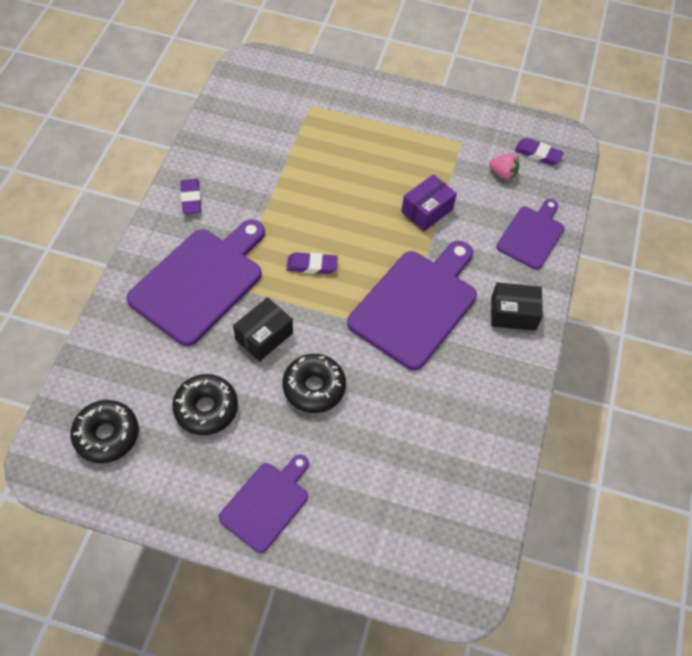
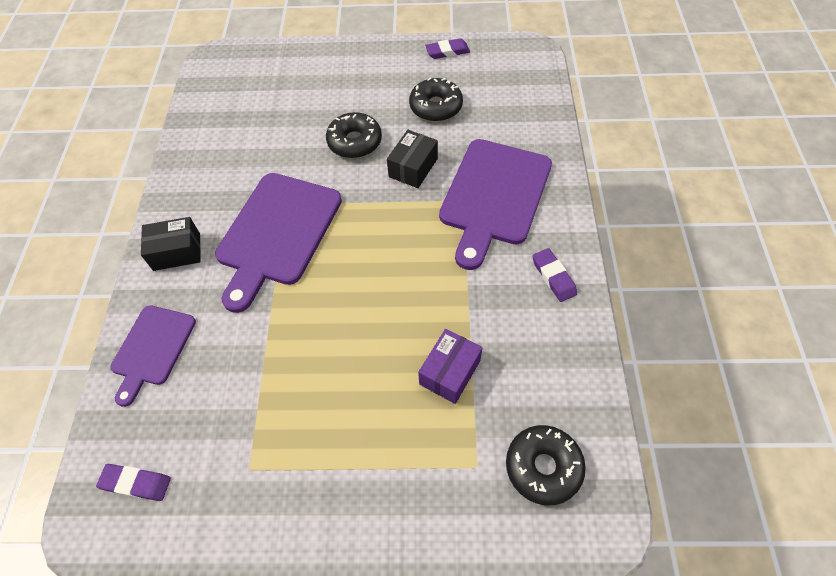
camera: 170 degrees right, 0 degrees up
black donut [70,400,139,463] -> black donut moved to [506,425,586,505]
purple cutting board [219,455,309,553] -> none
purple eraser [286,252,338,274] -> purple eraser moved to [425,38,470,59]
purple box [401,174,457,231] -> purple box moved to [418,329,482,404]
pink strawberry [489,153,519,180] -> none

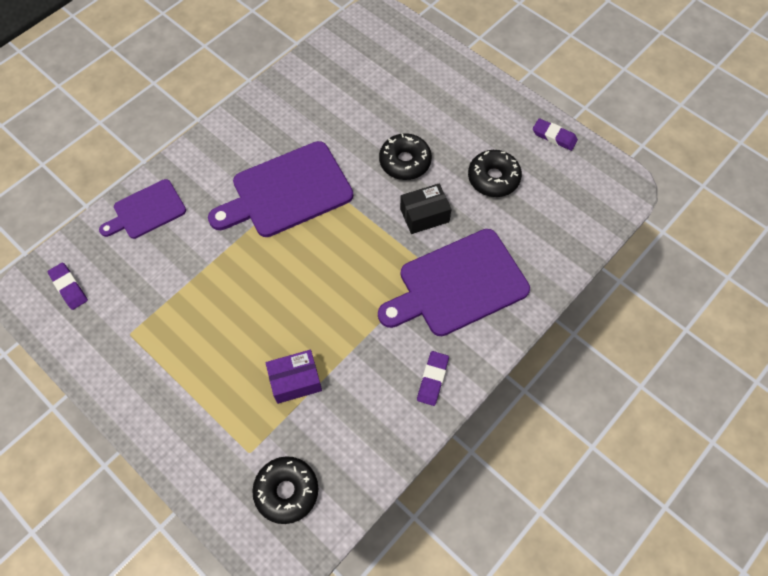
camera: 40 degrees right, 5 degrees up
black box [141,217,201,271] -> none

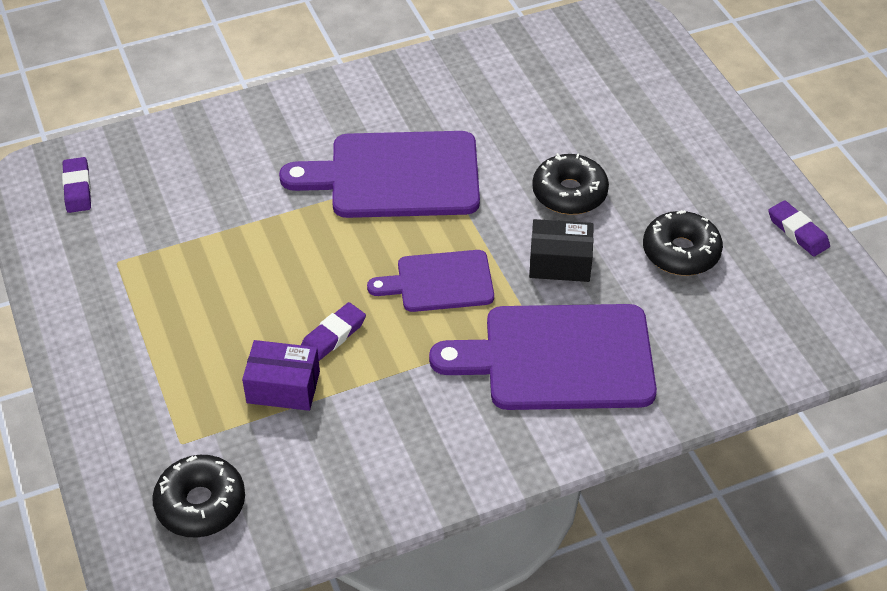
camera: 25 degrees right, 15 degrees down
purple cutting board [99,179,186,239] -> purple cutting board moved to [367,250,494,312]
purple eraser [417,351,449,406] -> purple eraser moved to [301,302,366,361]

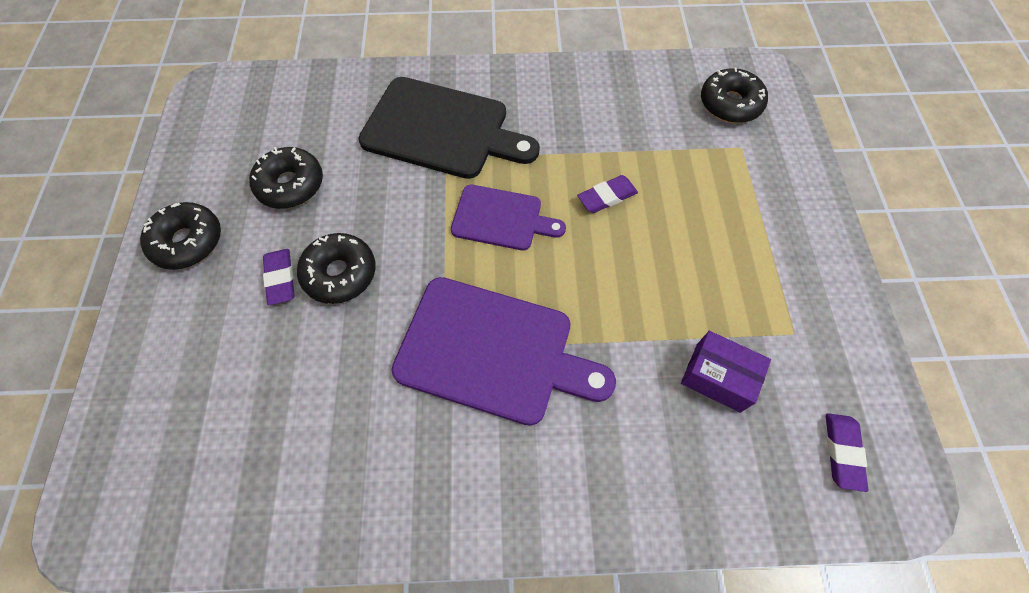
camera: 160 degrees left, 15 degrees up
purple box [242,340,320,411] -> purple box moved to [681,331,771,413]
purple cutting board [429,304,657,410] -> black cutting board [359,77,540,179]
black box [529,219,594,282] -> none
purple eraser [768,200,830,256] -> purple eraser moved to [263,249,295,305]
none -> black donut [140,202,221,270]

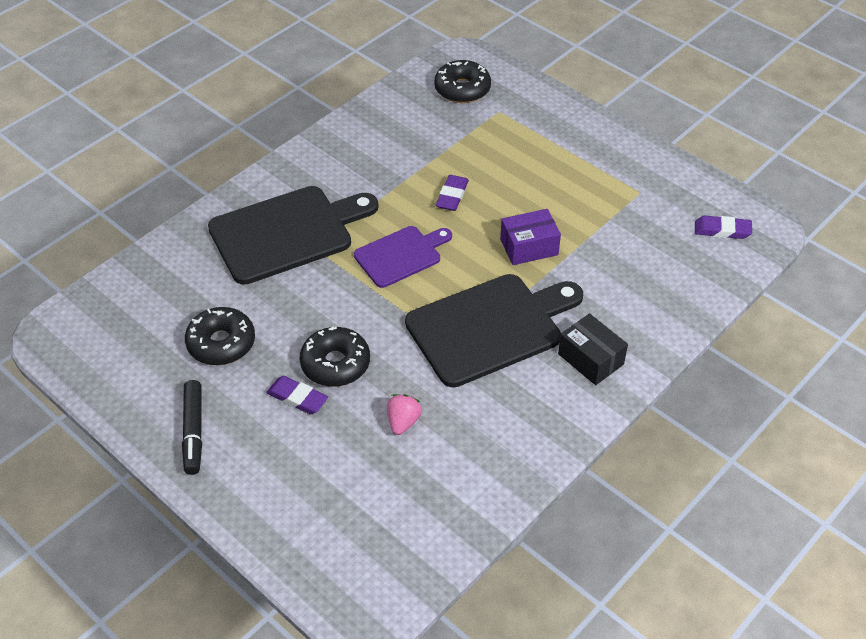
camera: 45 degrees left, 15 degrees down
black donut [140,202,221,270] -> black marker [182,380,202,475]
purple cutting board [392,277,616,426] -> black cutting board [405,274,583,388]
purple box [681,331,771,413] -> purple box moved to [500,209,561,265]
purple eraser [826,413,868,492] -> purple eraser turned 45 degrees counterclockwise [695,215,752,239]
none -> pink strawberry [387,394,422,435]
none -> black box [558,313,628,385]

